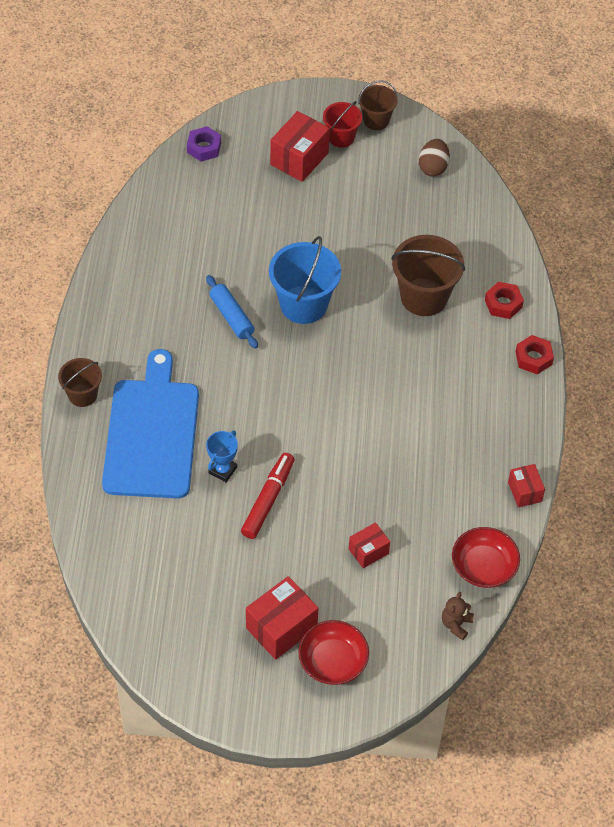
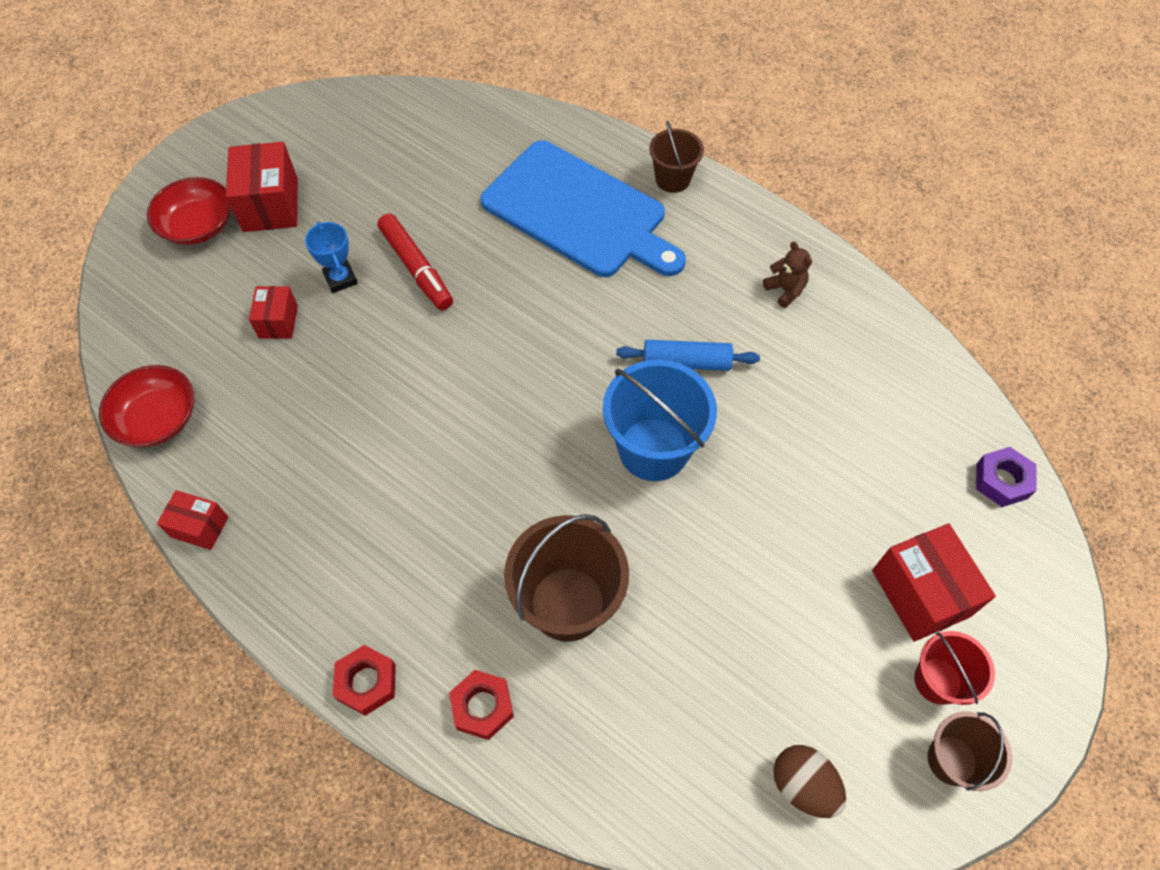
camera: 125 degrees right, 5 degrees up
blue trophy [206,430,238,482] -> blue trophy moved to [305,222,358,293]
brown teddy bear [442,592,474,640] -> brown teddy bear moved to [763,241,812,308]

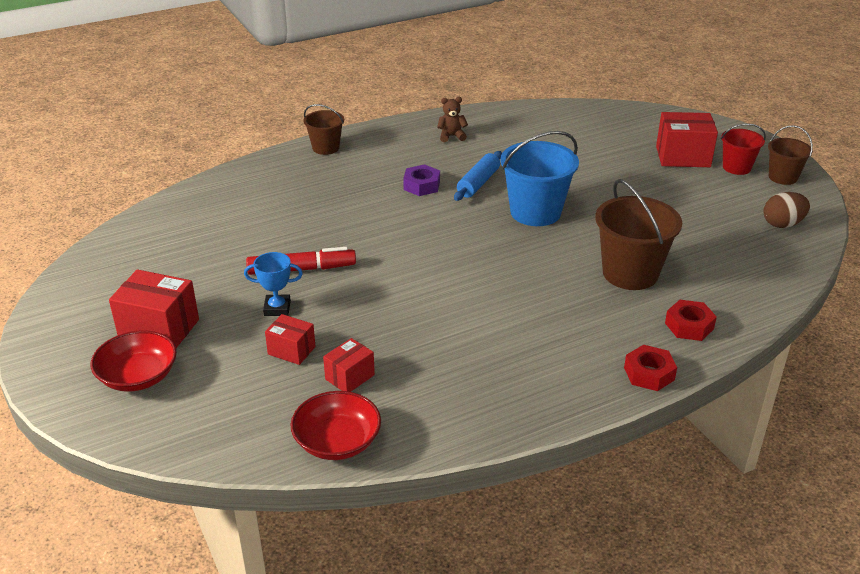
camera: 65 degrees left, 25 degrees down
red box [157,490,228,550] -> red box moved to [323,338,375,392]
blue cutting board [480,140,686,277] -> none
purple nut [976,447,1037,507] -> purple nut moved to [403,164,440,196]

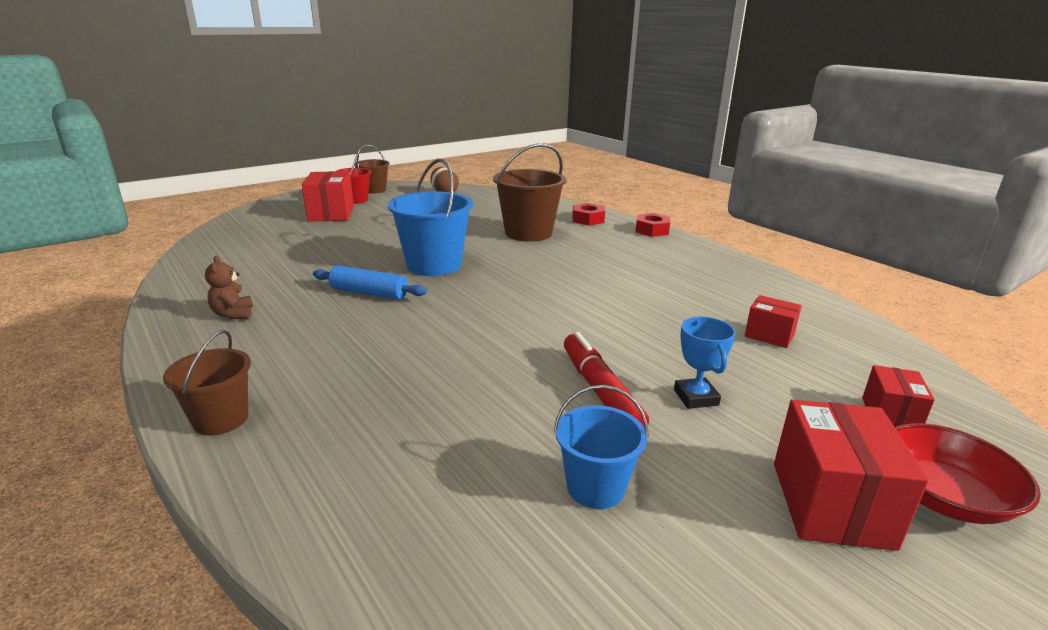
camera: 100 degrees left, 10 degrees down
red box [265,314,316,365] -> red box moved to [862,365,935,427]
red bowl [290,391,381,460] -> none
purple nut [403,164,440,196] -> none
none -> blue bucket [554,385,649,509]

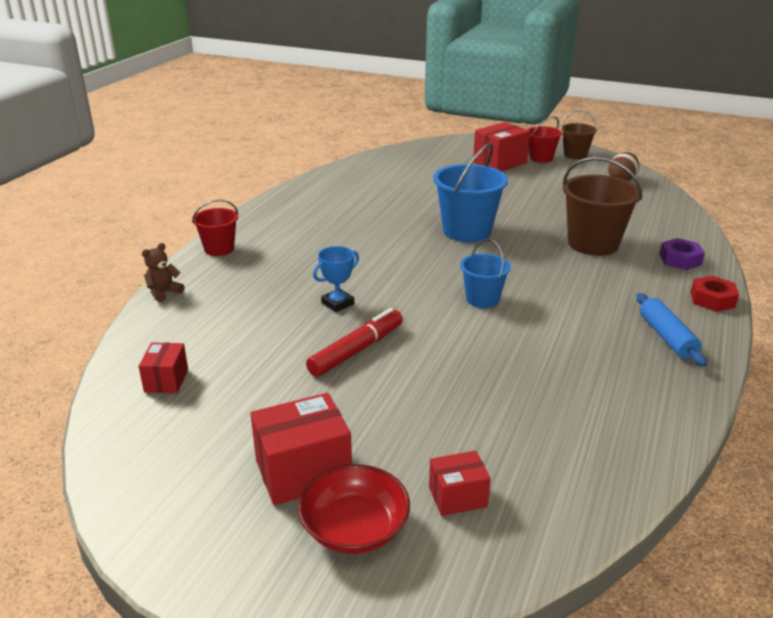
camera: 60 degrees right, 5 degrees up
brown bucket [163,330,251,436] -> red bucket [192,199,238,256]
brown teddy bear [205,256,253,319] -> brown teddy bear moved to [142,243,184,302]
blue rolling pin [313,265,427,300] -> blue rolling pin moved to [636,293,707,367]
blue bucket [554,385,649,509] -> blue bucket moved to [460,239,511,308]
red nut [572,203,605,225] -> purple nut [659,238,705,270]
blue trophy [674,317,736,409] -> blue trophy moved to [313,246,359,312]
red box [745,295,802,348] -> red box moved to [139,342,188,393]

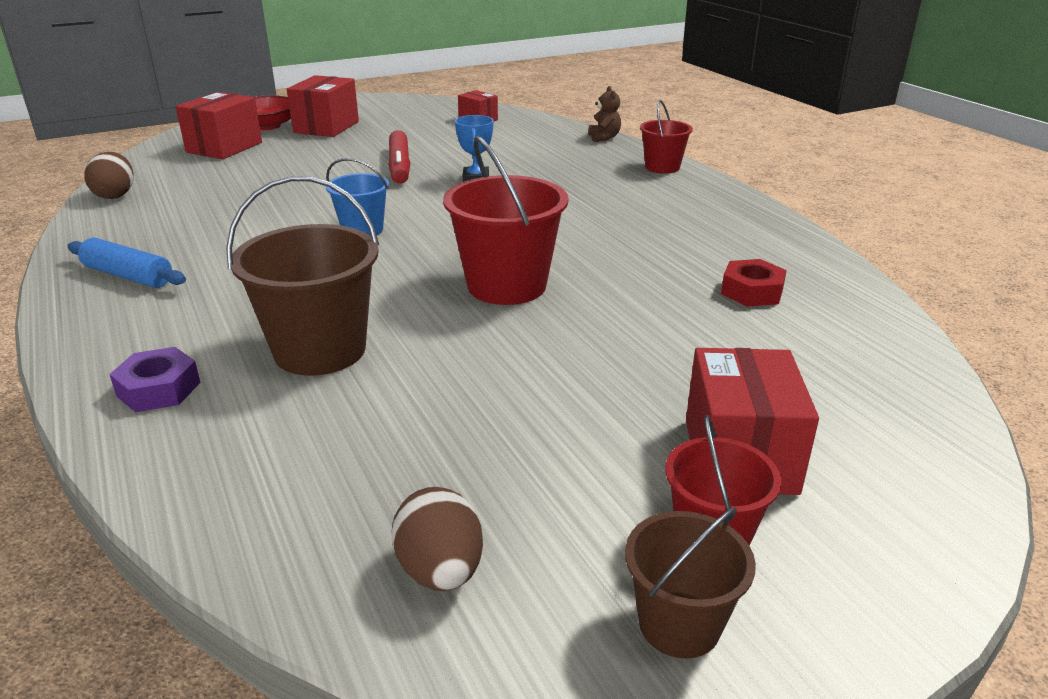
camera: 130 degrees right, 0 degrees up
red box [429,450,491,516] -> red box [176,92,262,159], size x1.72
blue bucket [433,143,508,242] -> red bucket [443,136,569,305]
red nut [690,276,739,312] -> red nut moved to [721,259,787,307]
none -> brown egg [84,152,133,199]

